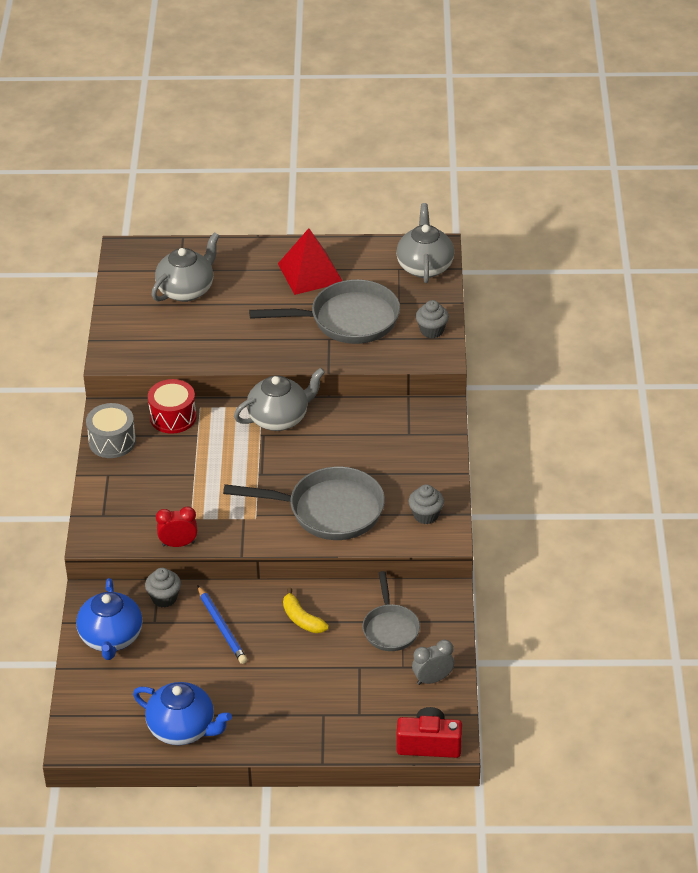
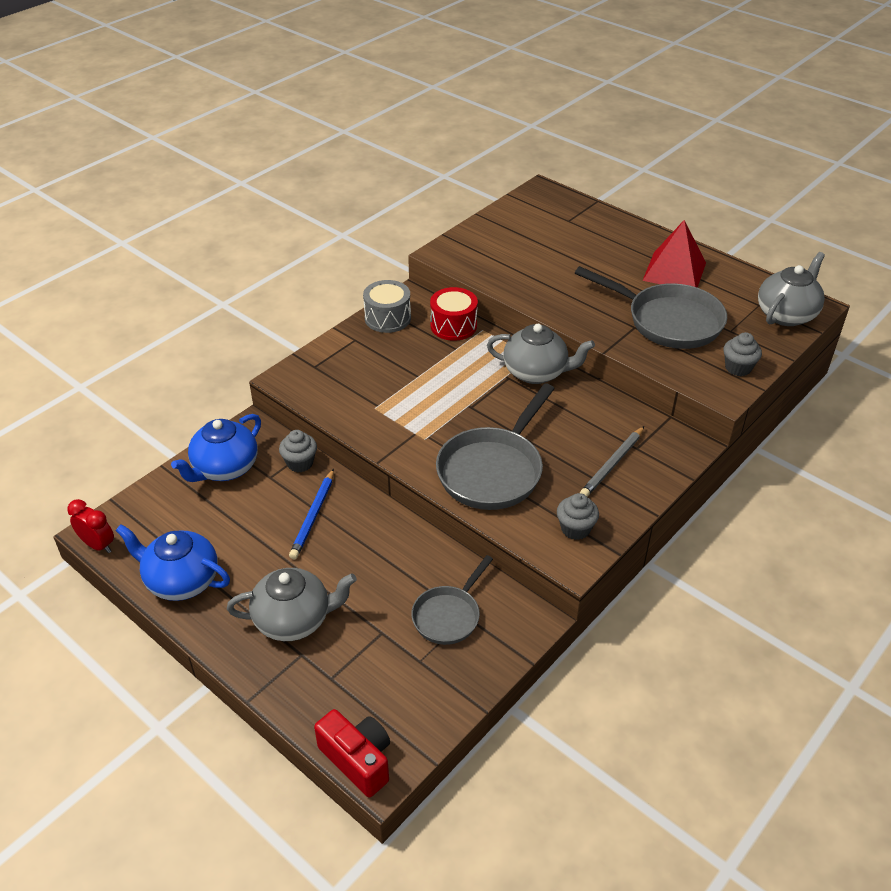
camera: 40 degrees right, 0 degrees up
blue teapot [133,682,232,745] -> blue teapot turned 135 degrees clockwise [115,524,230,601]
grey teapot [151,232,220,302] -> grey teapot moved to [227,568,357,641]
red clock [156,506,197,547] -> red clock moved to [67,499,114,553]
grey pan [223,466,385,540] -> grey pan turned 75 degrees clockwise [436,383,555,510]
yellow banana [283,588,329,633] -> none
grey clock [412,640,454,685] -> none
none -> grey pencil [580,426,644,497]

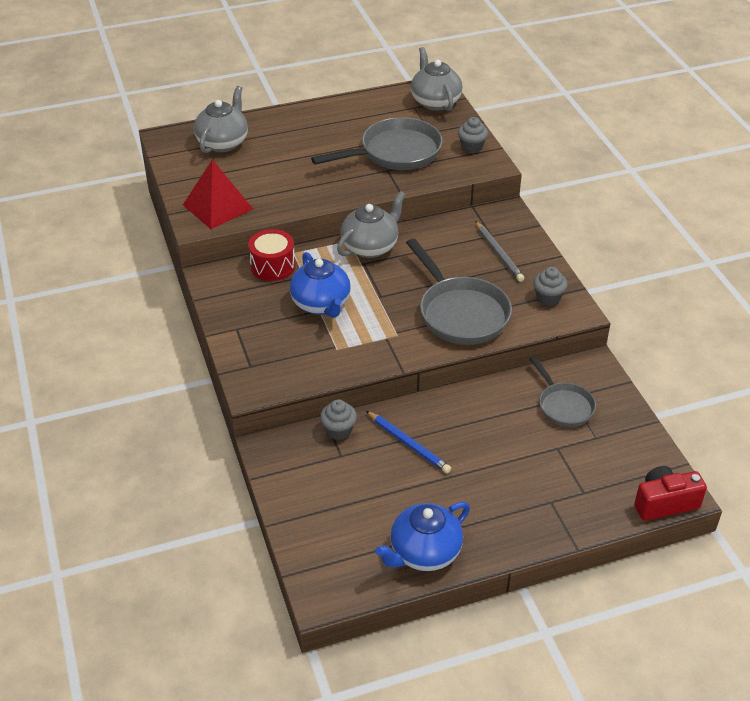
camera: 60 degrees left, 0 degrees up
red clock [67,499,114,553] -> none
blue teapot [171,414,261,482] -> blue teapot moved to [290,252,351,318]
grey teapot [227,568,357,641] -> grey teapot moved to [194,86,248,153]
grey drum [363,280,411,333] -> none
red pyramid [642,220,706,288] -> red pyramid moved to [183,160,253,229]

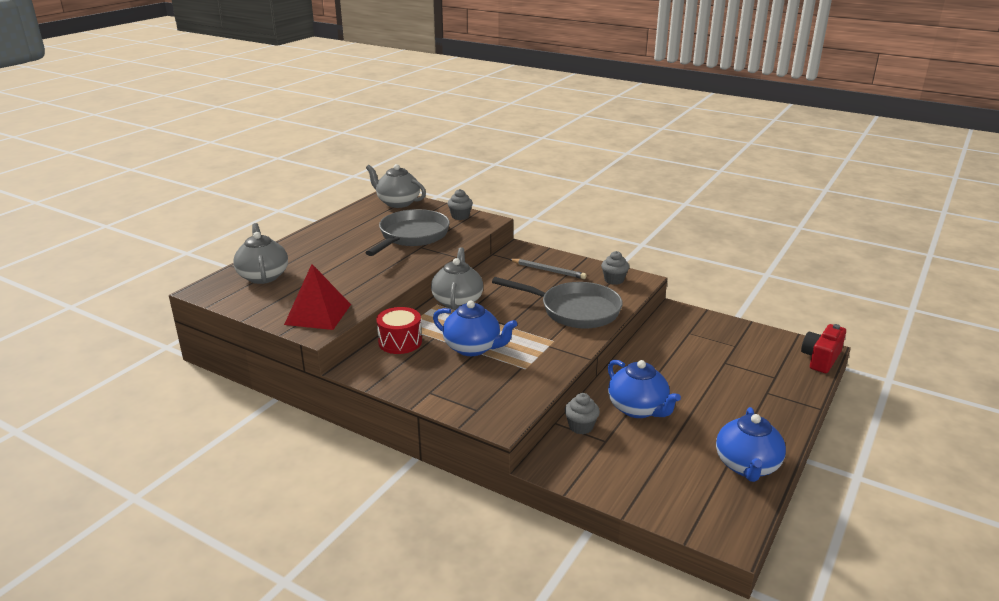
camera: 40 degrees left, 15 degrees down
blue pencil [366,411,451,474] -> blue teapot [608,360,681,418]
grey pan [529,356,596,427] -> none

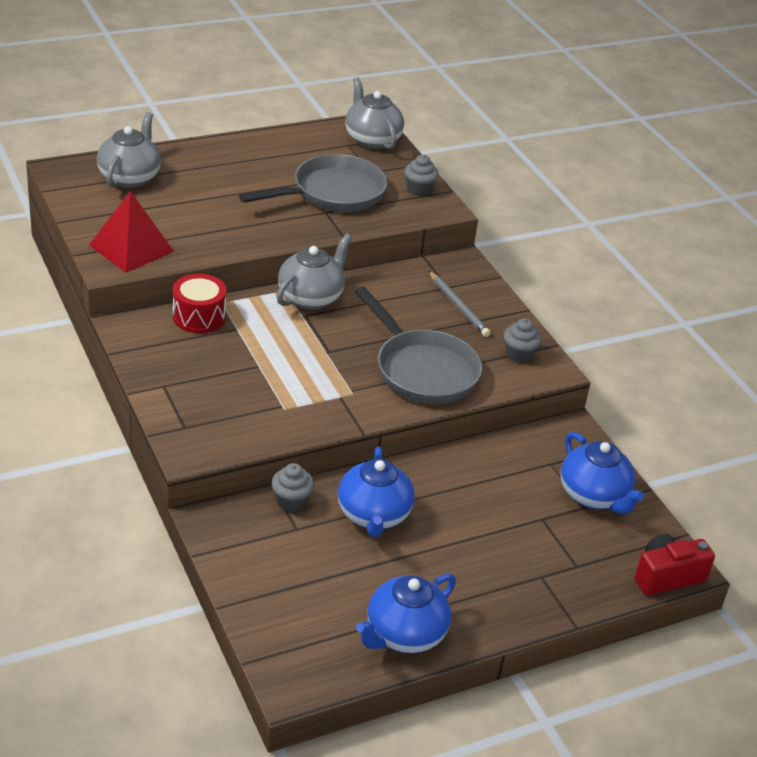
camera: 30 degrees right, 10 degrees up
blue teapot [433,300,517,356] -> blue teapot moved to [561,432,644,514]

